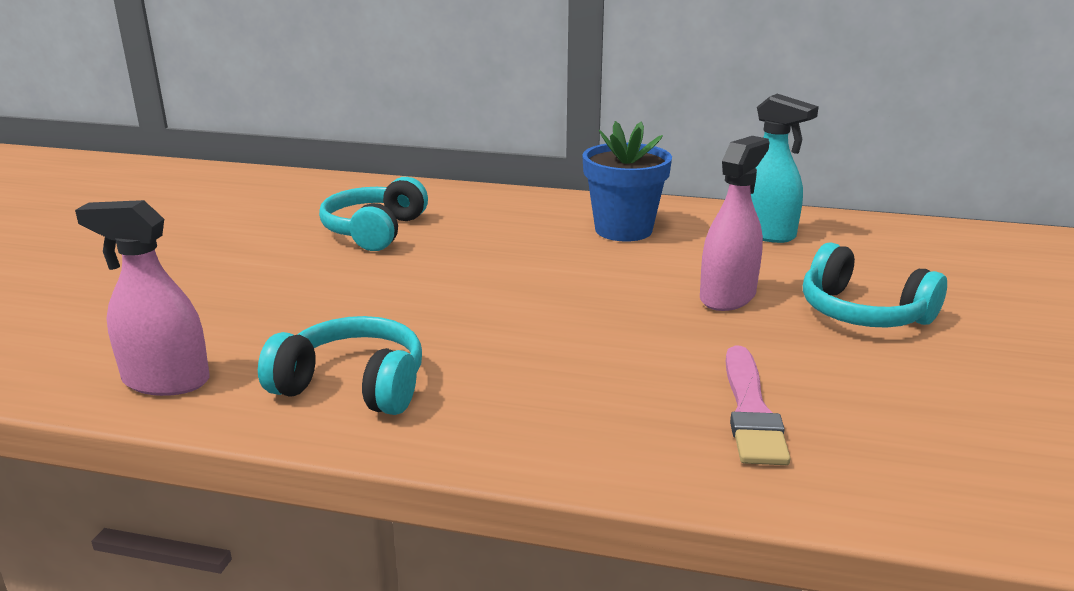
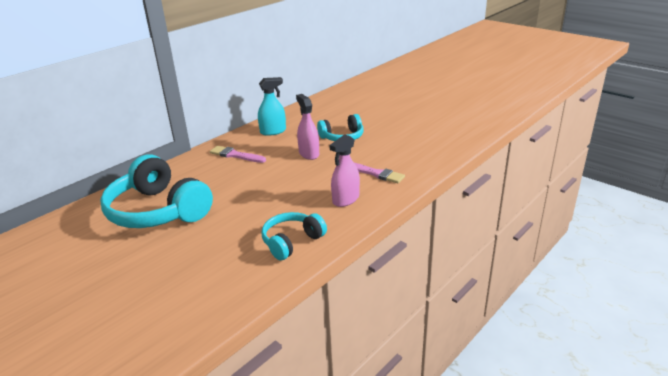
camera: 60 degrees left, 5 degrees up
pink spray bottle [75,200,210,396] -> pink spray bottle moved to [329,134,360,207]
turquoise headphones [319,177,428,251] -> turquoise headphones [100,154,213,228], size x1.83
blue flower pot [582,121,672,242] -> pink brush [210,146,266,163]

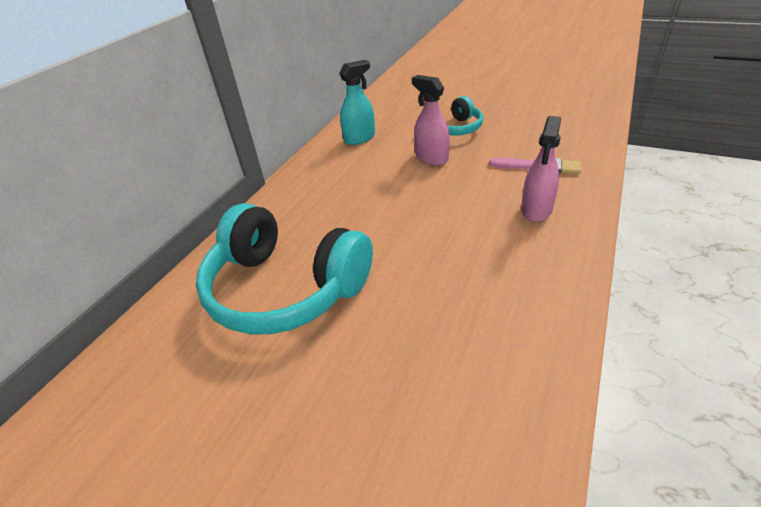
camera: 15 degrees left, 10 degrees up
pink brush [210,146,266,163] -> none
turquoise headphones [262,212,327,260] -> none

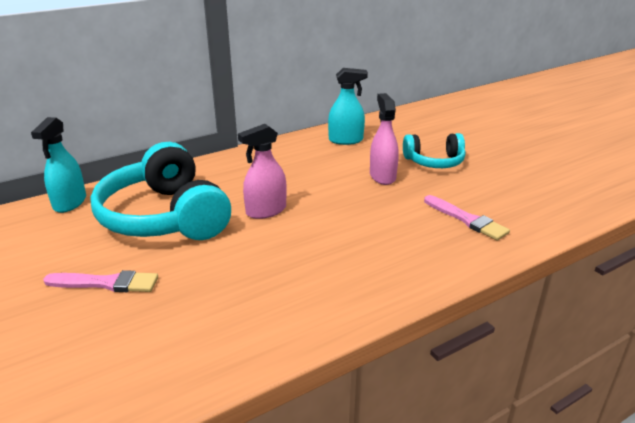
camera: 30 degrees right, 10 degrees down
pink spray bottle [521,116,561,222] -> pink spray bottle moved to [238,124,287,219]
none -> turquoise spray bottle [31,117,86,213]
none -> pink brush [43,270,158,292]

